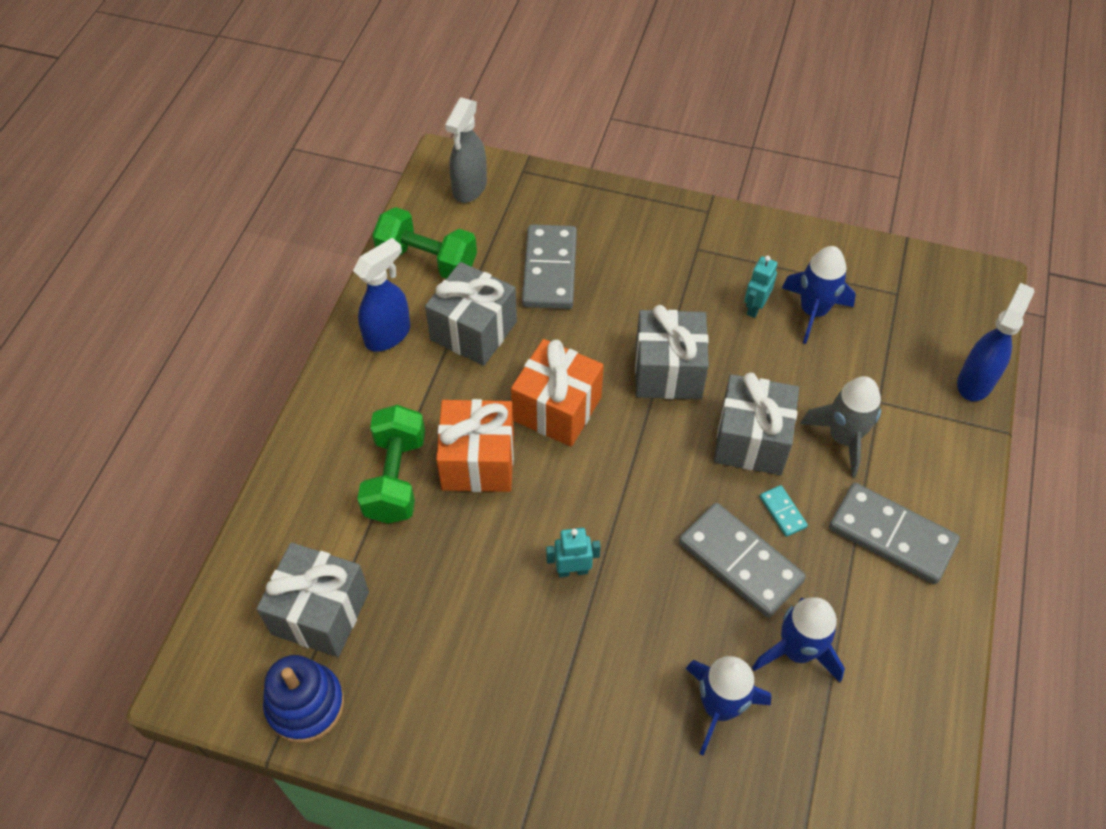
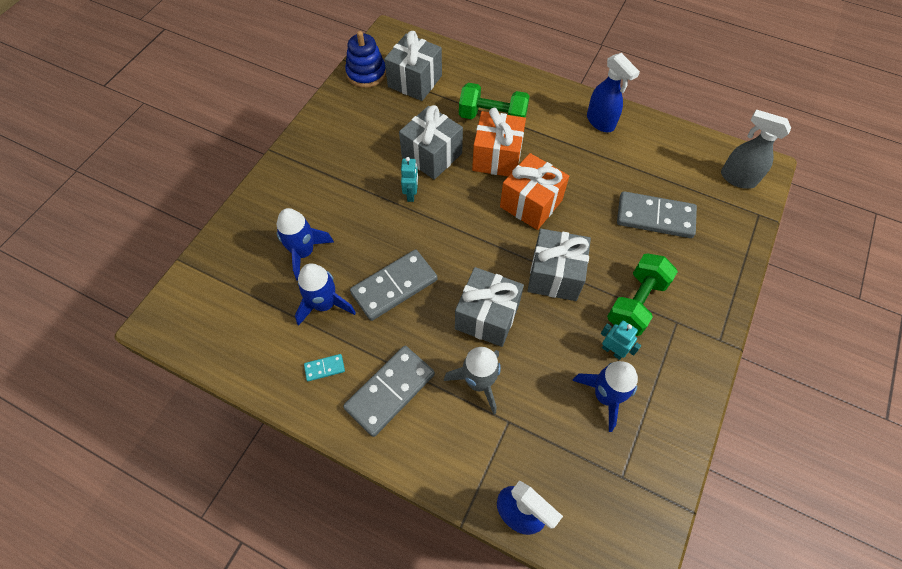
camera: 100 degrees right, 5 degrees up
green dumbbell [372,207,477,279] -> green dumbbell moved to [607,253,678,336]
grey gift [425,262,517,366] -> grey gift moved to [399,105,463,180]
turquoise domino [760,485,808,537] -> turquoise domino moved to [304,354,345,381]

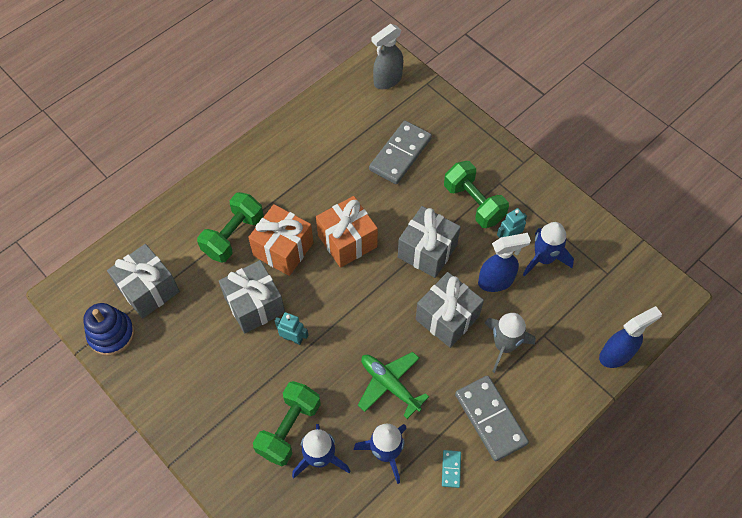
camera: 70 degrees left, 0 degrees up
grey domino [350,250,438,321] -> green plane [358,352,429,419]
blue spray bottle [587,53,640,132] -> blue spray bottle moved to [478,233,531,292]
none -> green dumbbell [253,381,321,466]

